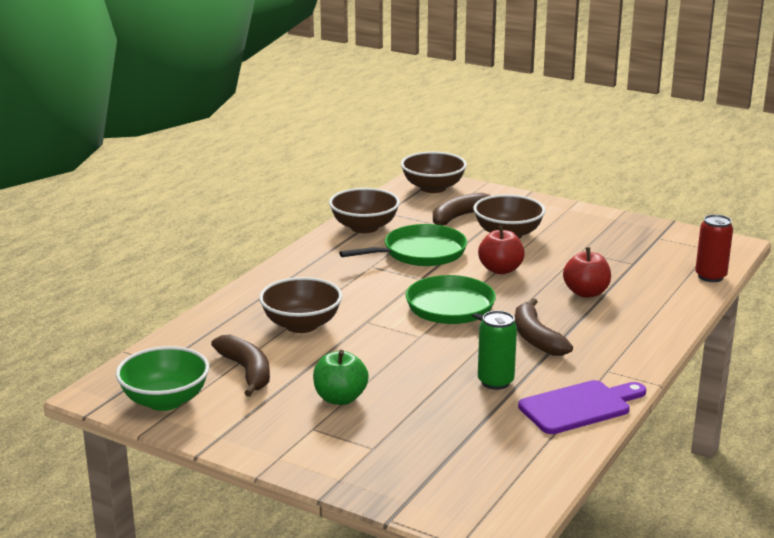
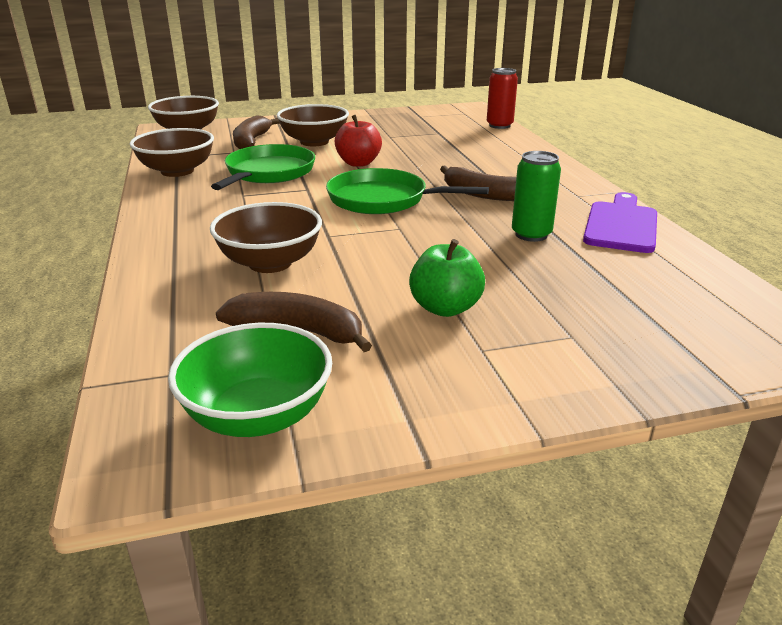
camera: 45 degrees left, 5 degrees up
red apple [563,247,611,298] -> none

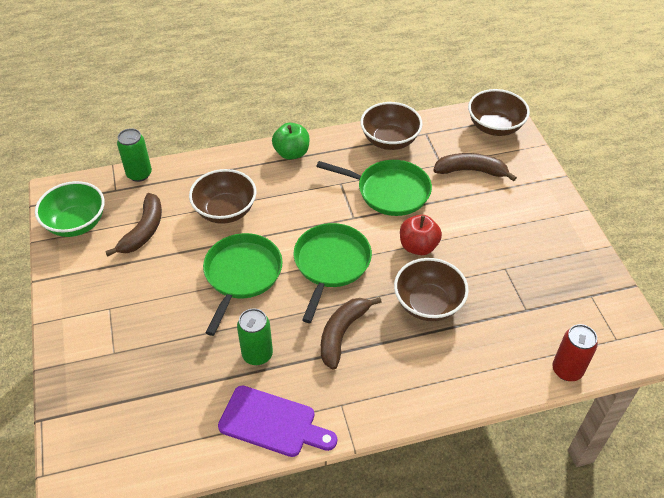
camera: 90 degrees right, 20 degrees up
brown bowl [277,104,349,146] -> brown bowl moved to [394,258,469,321]
green apple [409,239,485,317] -> green apple moved to [272,123,310,160]
none -> green can [117,128,152,182]
none -> green pan [203,233,283,336]

